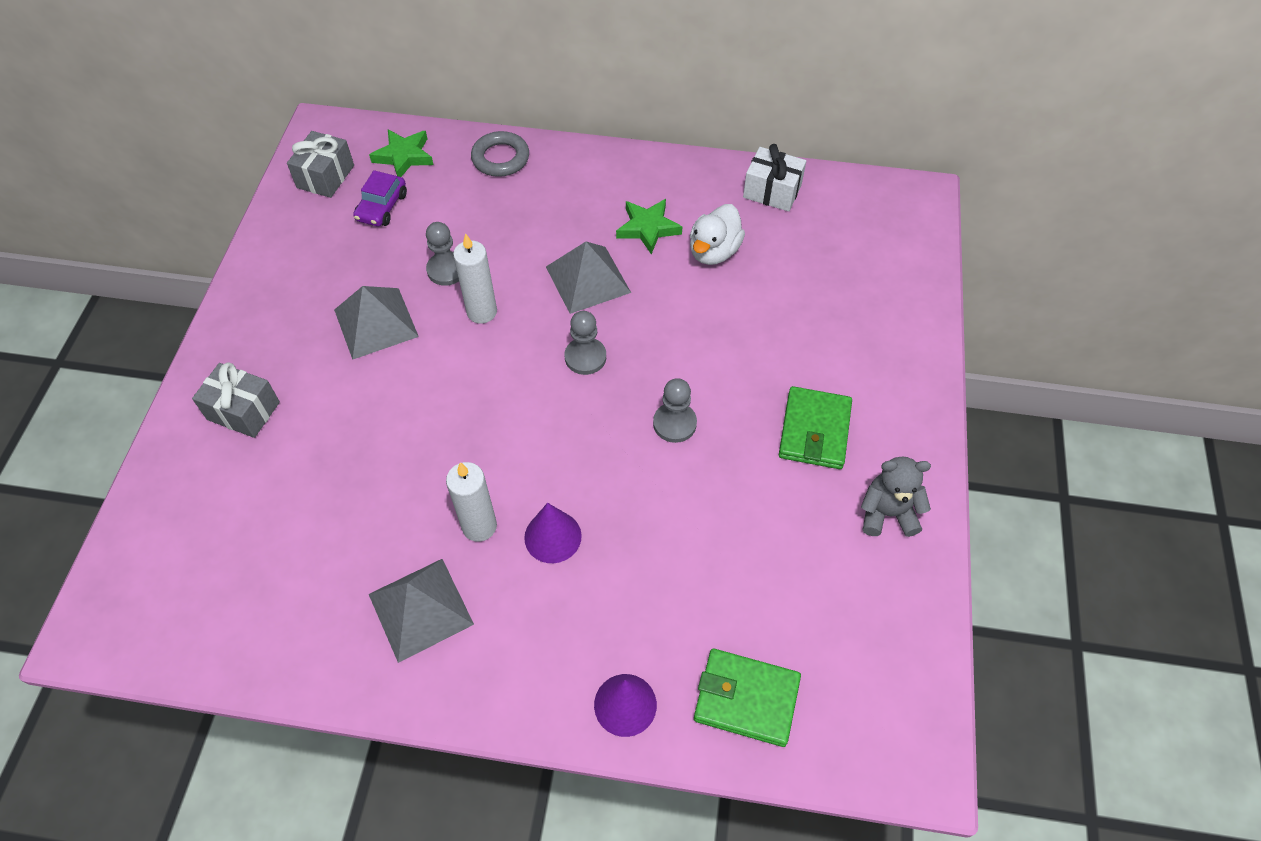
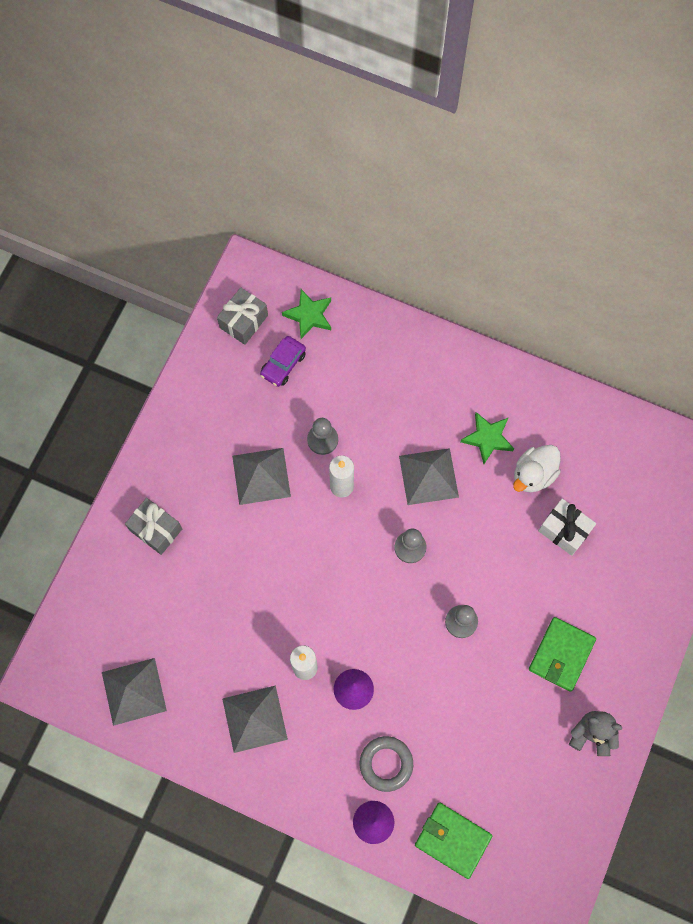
camera: 15 degrees right, 15 degrees up
grey ring [471,131,529,177] -> grey ring moved to [360,736,413,792]
white gift [743,144,806,212] -> white gift moved to [538,499,596,556]
none -> grey pyramid [102,658,167,726]

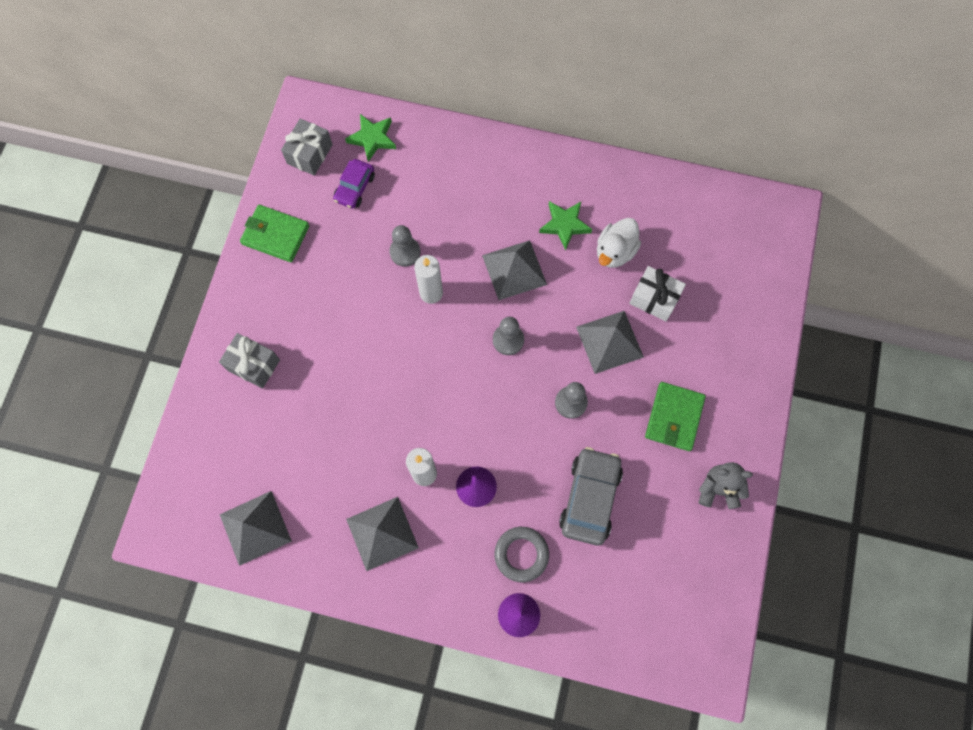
camera: 10 degrees left, 0 degrees up
grey pyramid [232,448,291,505] -> grey pyramid moved to [576,311,644,374]
green wallet [415,803,492,879] -> green wallet moved to [240,205,309,262]
none -> grey car [559,447,623,545]

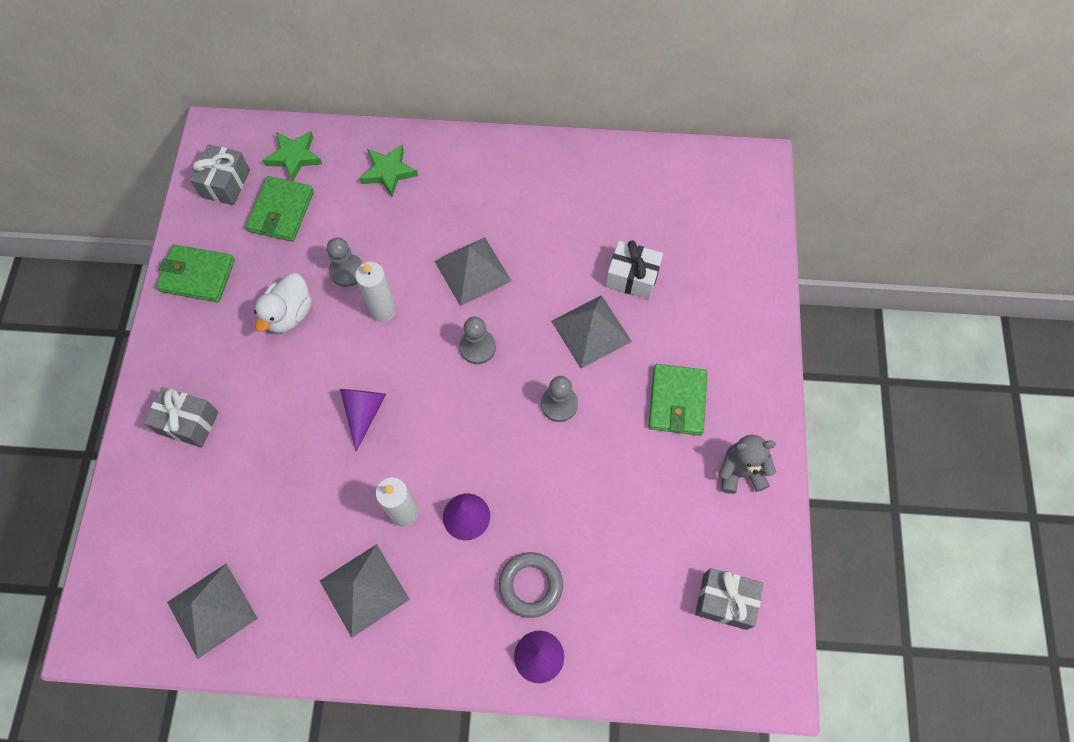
camera: 10 degrees left, 5 degrees down
purple car [333,159,375,209] -> green wallet [245,176,314,242]
green star [539,201,592,251] -> green star moved to [360,145,418,197]
grey car [559,447,623,545] -> none
white duck [597,218,641,268] -> white duck moved to [254,273,312,333]
none -> purple cone [340,389,386,452]
none -> grey gift [695,568,763,630]

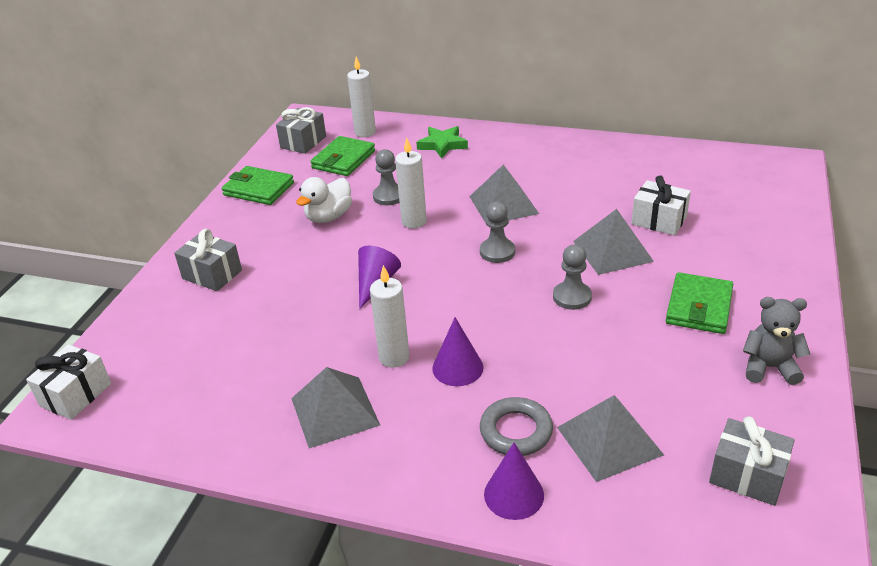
camera: 15 degrees right, 30 degrees down
grey pyramid [167,564,258,659] -> grey pyramid moved to [557,395,664,482]
green star [263,131,322,181] -> white candle [347,57,376,137]
none -> white gift [26,344,111,420]

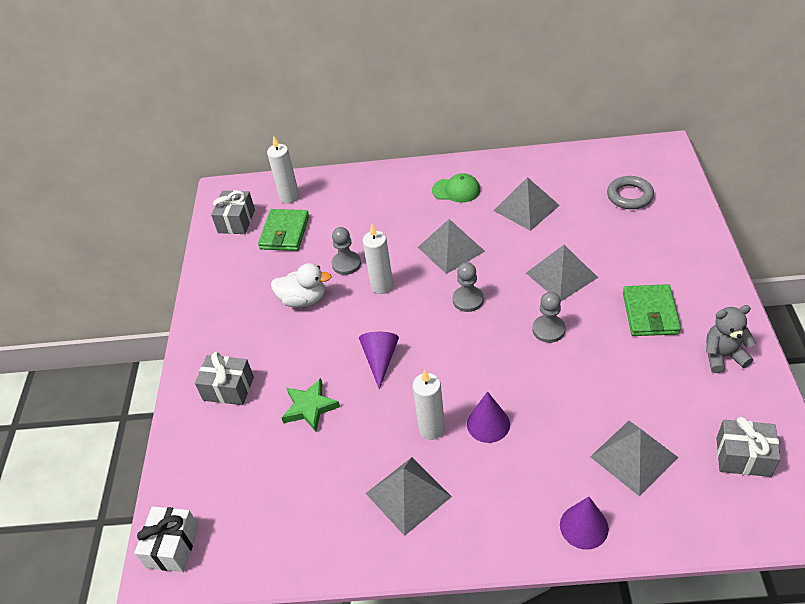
camera: 15 degrees left, 10 degrees up
green wallet [222,166,294,205] -> none
white duck [296,177,352,223] -> white duck turned 105 degrees counterclockwise [271,263,332,307]
green star [416,126,468,159] -> green star moved to [282,378,340,432]
grey ring [480,397,553,456] -> grey ring moved to [607,176,654,209]
white gift [631,175,691,236] -> none
none -> green cap [432,173,480,203]
none -> grey pyramid [494,177,560,231]

